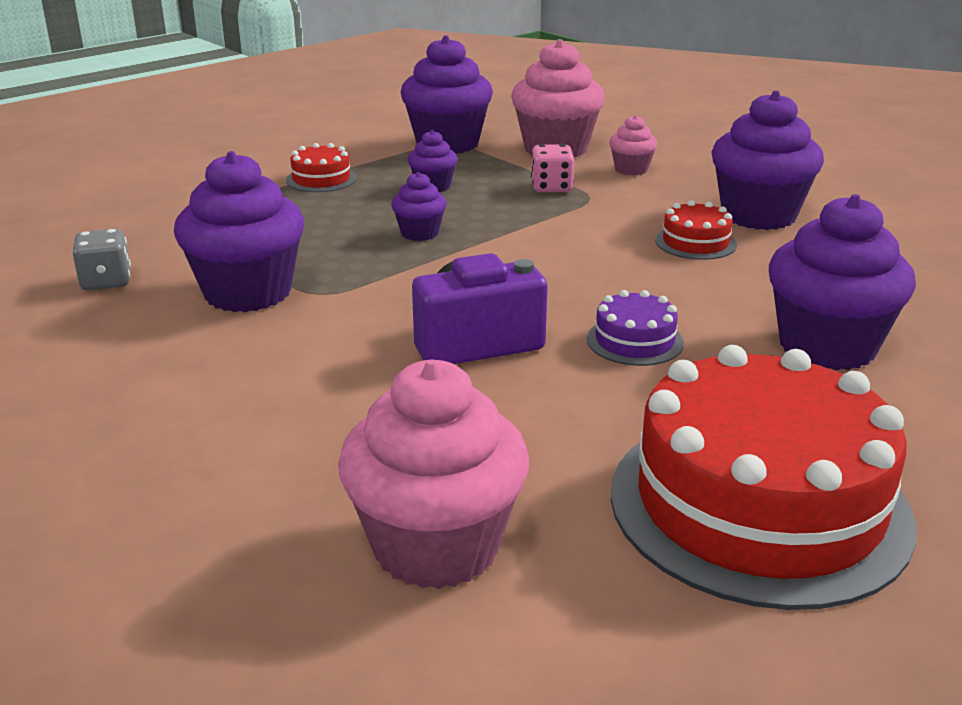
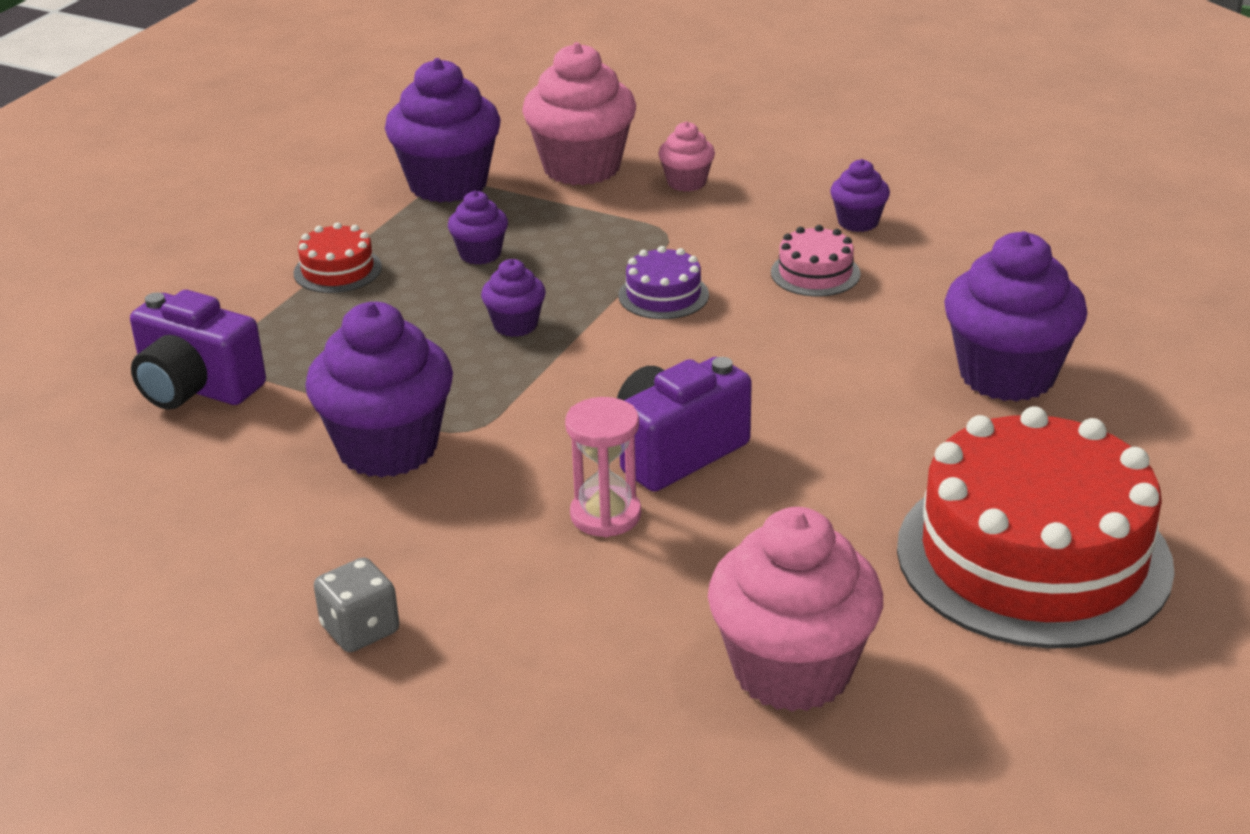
camera: 20 degrees left, 5 degrees up
grey dice [72,229,131,290] -> grey dice moved to [314,557,399,652]
pink dice [531,144,574,192] -> none
purple cake [587,290,684,366] -> purple cake moved to [619,246,709,319]
red cake [655,200,737,260] -> pink cake [771,225,860,296]
purple cupcake [711,90,824,230] -> purple cupcake [830,159,890,232], size x0.49
none -> purple camera [130,290,266,410]
none -> pink hourglass [565,397,641,537]

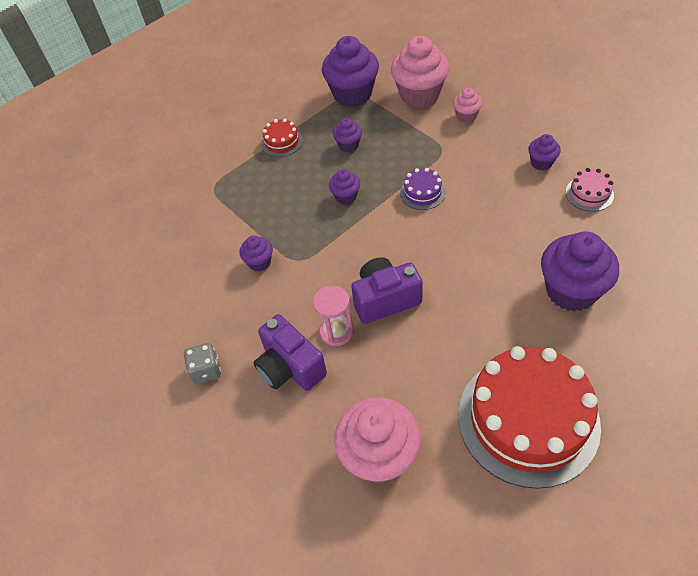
camera: 25 degrees right, 20 degrees up
purple camera [130,290,266,410] -> purple camera moved to [254,314,327,391]
purple cupcake [305,302,453,478] -> purple cupcake [240,236,273,271], size x0.49
pink cake [771,225,860,296] -> pink cake moved to [566,168,614,212]

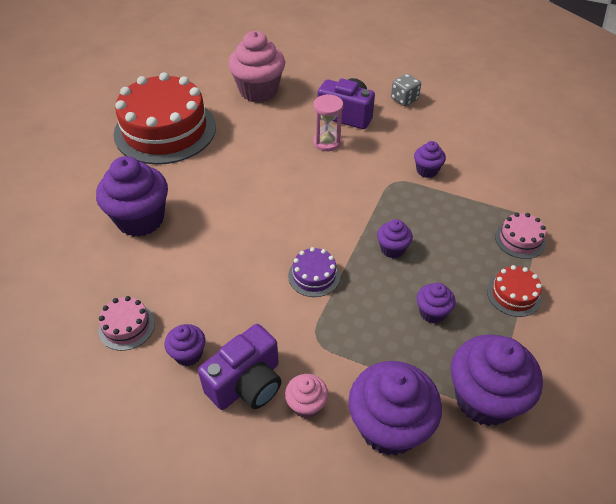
camera: 150 degrees right, 5 degrees down
purple camera [351,257,423,324] -> purple camera moved to [198,324,281,410]
pink cupcake [391,36,449,108] -> purple cupcake [348,361,442,456]
none -> pink cake [495,212,546,259]

